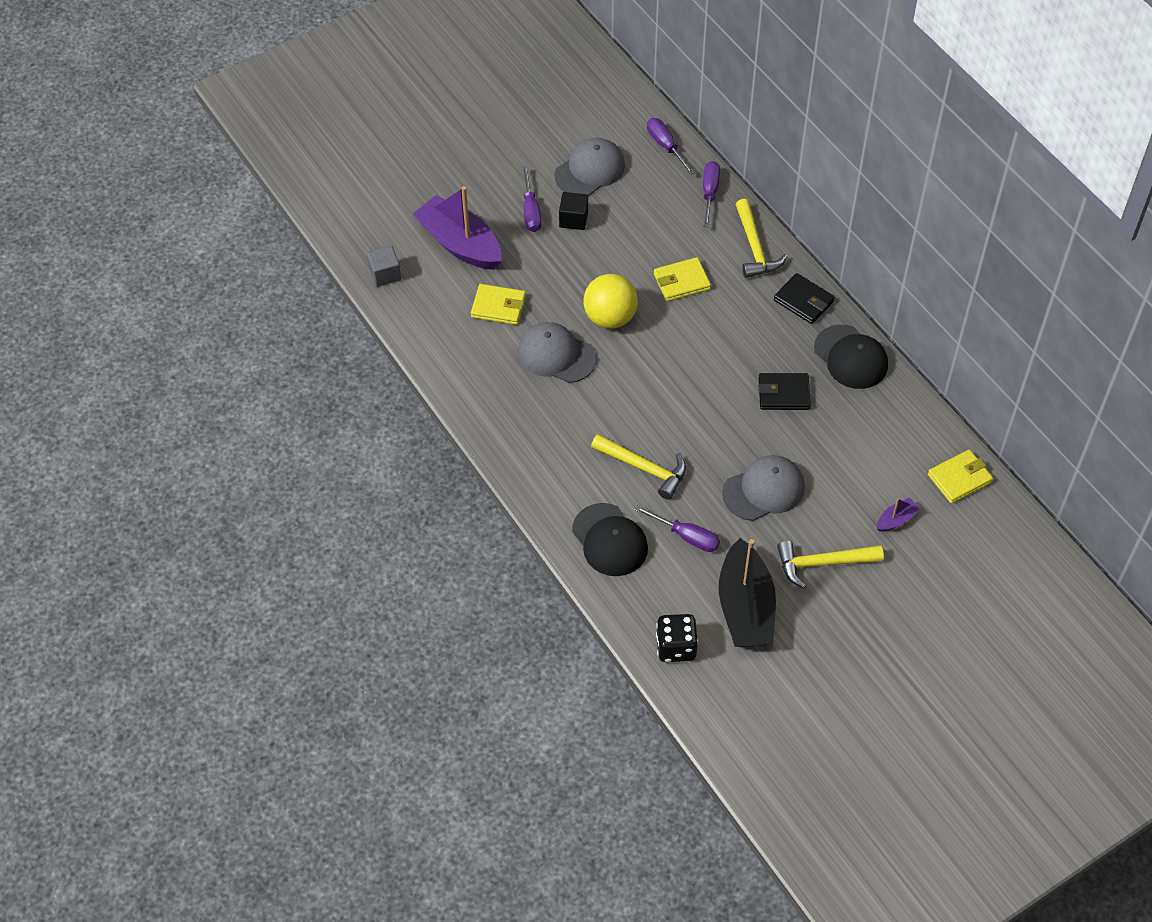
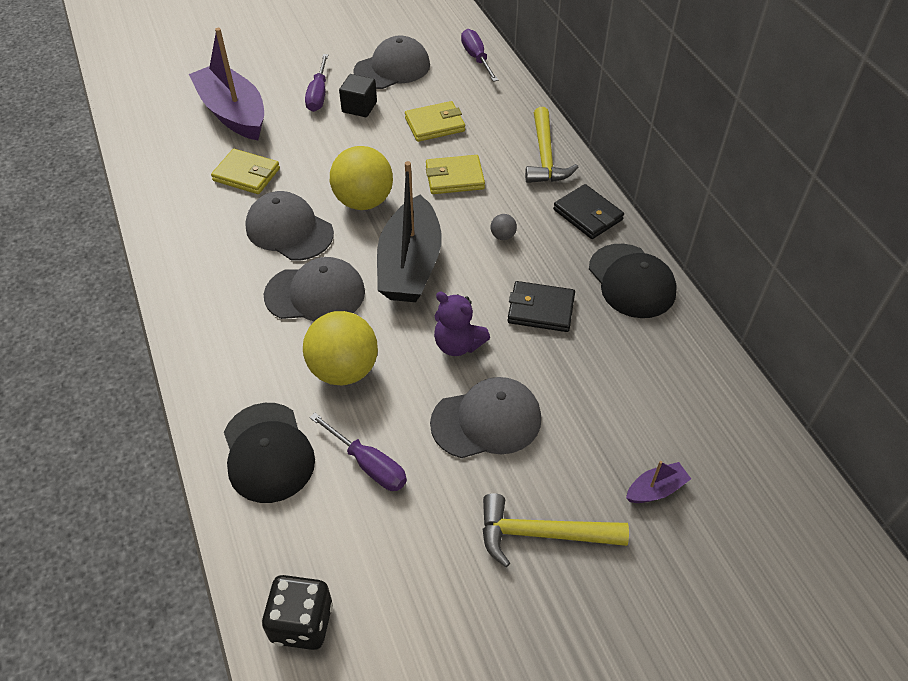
camera: 10 degrees right, 5 degrees down
grey cube [367,245,401,287] -> none
yellow hammer [591,434,686,500] -> yellow ball [303,311,378,385]
purple screwdriver [703,161,720,227] -> none
black boat [719,538,776,647] -> black boat moved to [377,161,442,302]
yellow wallet [928,449,993,504] -> yellow wallet moved to [405,101,465,142]
none -> grey cap [264,257,365,321]
none -> purple teddy bear [434,292,490,356]
none -> grey ball [491,214,517,240]

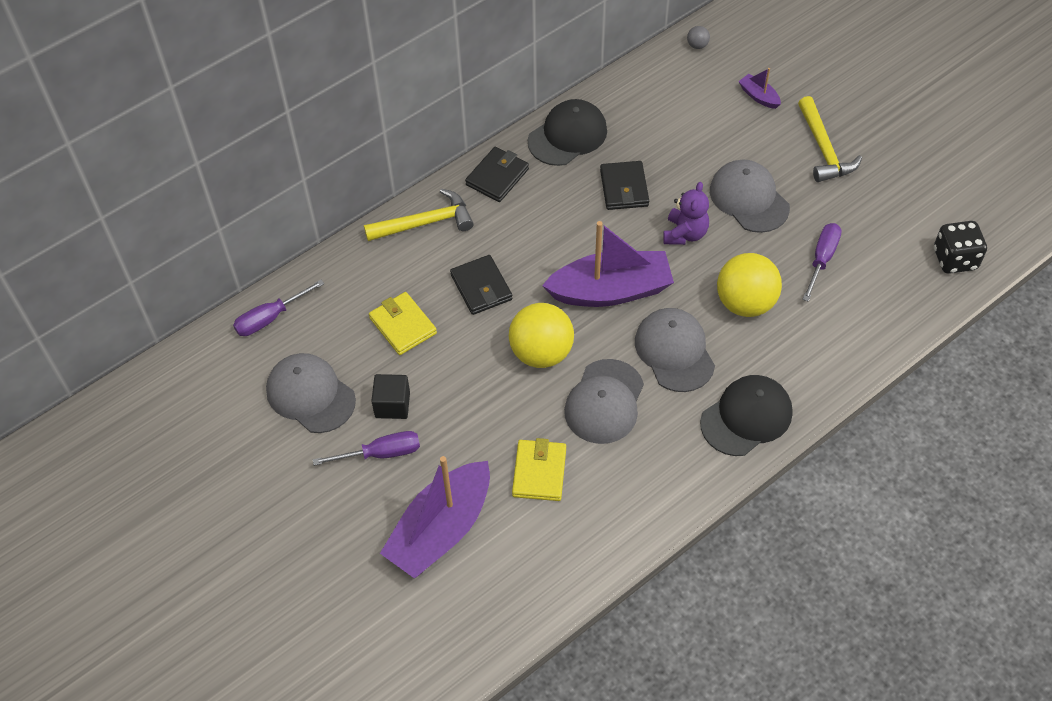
camera: 105 degrees left, 5 degrees up
black cap [224,403,315,503] -> black cap moved to [700,375,793,456]
black boat [377,161,442,302] -> purple boat [542,221,674,307]
yellow wallet [426,155,485,194] -> black wallet [450,255,513,315]
grey ball [491,214,517,240] -> grey ball moved to [687,26,710,49]

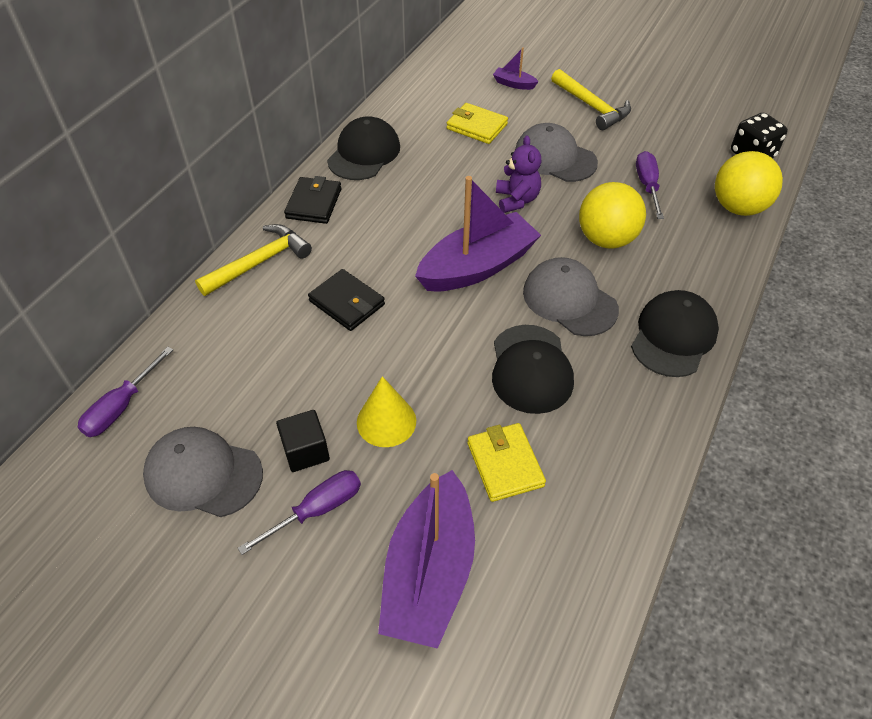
camera: 25 degrees left, 5 degrees down
yellow wallet [369,292,437,355] -> yellow wallet moved to [447,103,508,144]
yellow ball [509,303,574,368] -> yellow ball moved to [715,151,783,216]
grey cap [564,359,644,444] -> black cap [492,325,574,414]
black wallet [600,161,649,210] -> none
grey ball [687,26,710,49] -> none
none -> yellow cone [357,376,416,447]

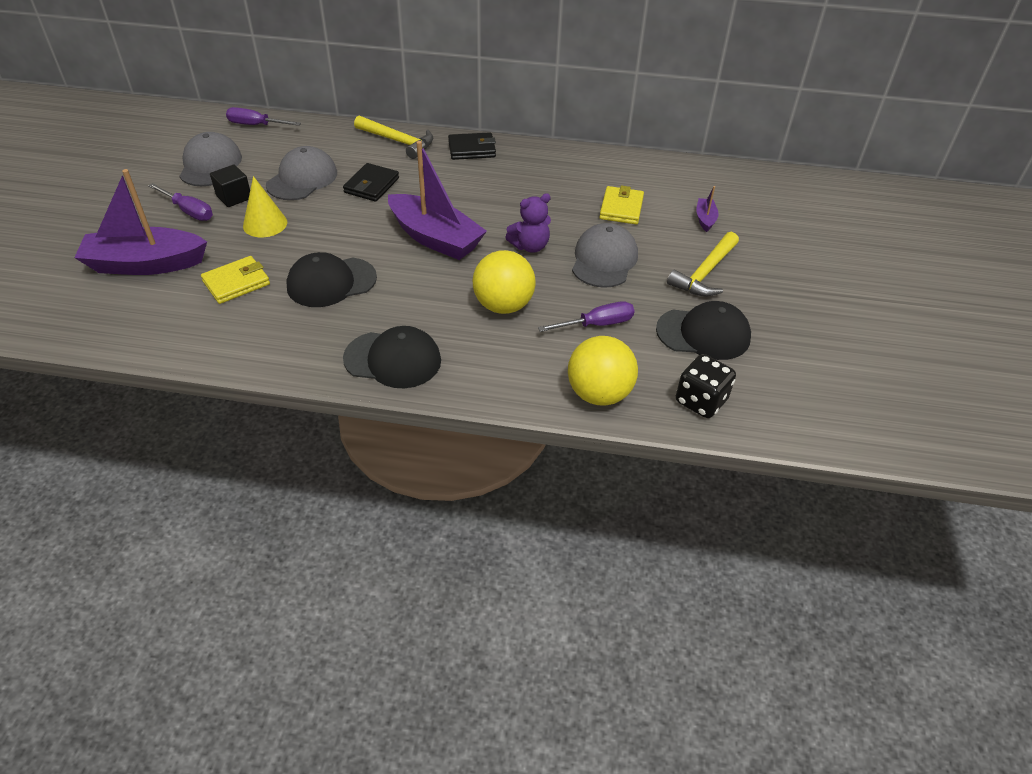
camera: 70 degrees right, 5 degrees down
black cap [327,116,400,180] -> black cap moved to [656,301,751,360]
grey cap [523,257,619,336] -> grey cap moved to [266,146,337,200]

